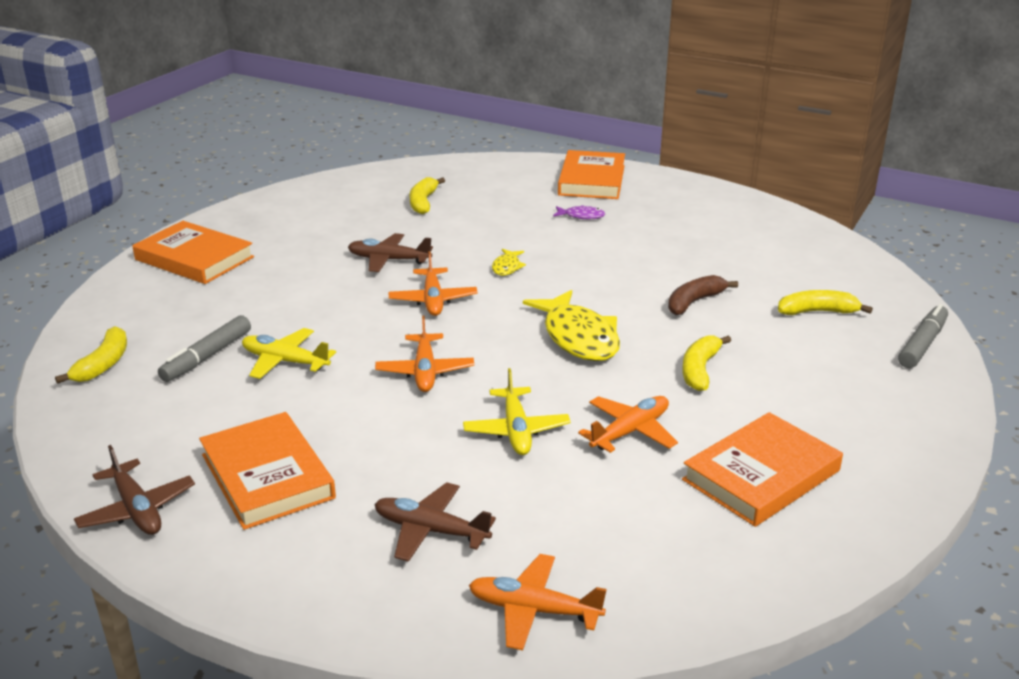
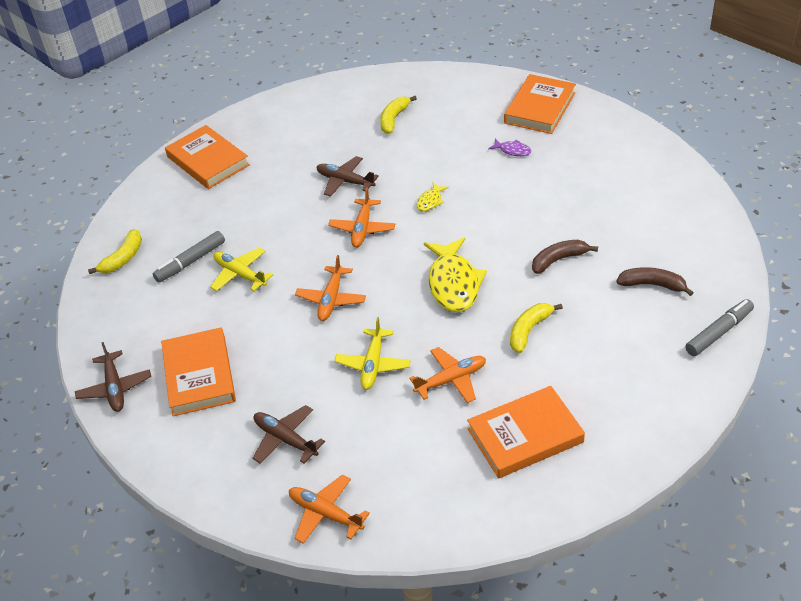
camera: 20 degrees right, 15 degrees up
yellow banana [778,290,873,315] -> brown banana [616,267,694,296]

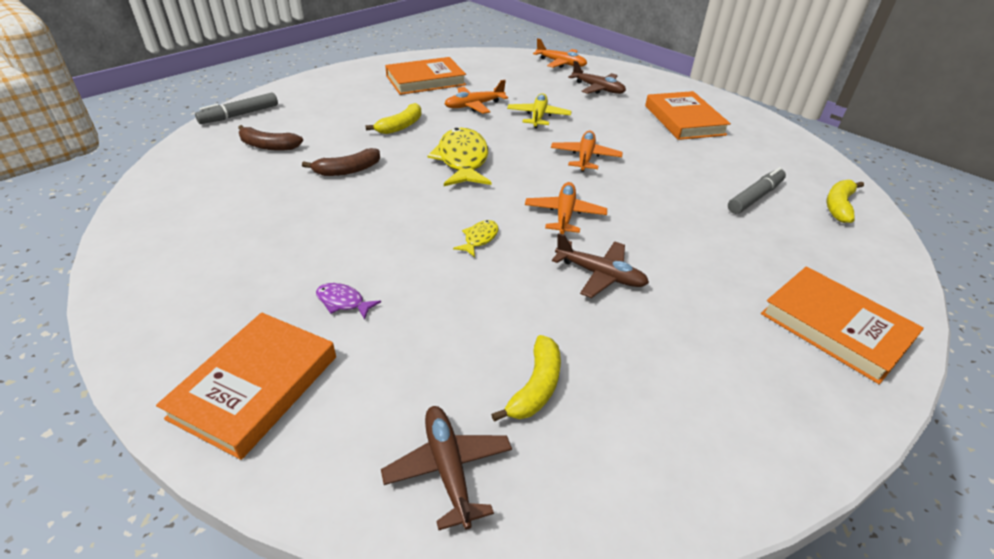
camera: 175 degrees right, 5 degrees down
brown plane [75,342,151,412] -> brown plane moved to [381,406,512,530]
yellow plane [210,247,273,291] -> none

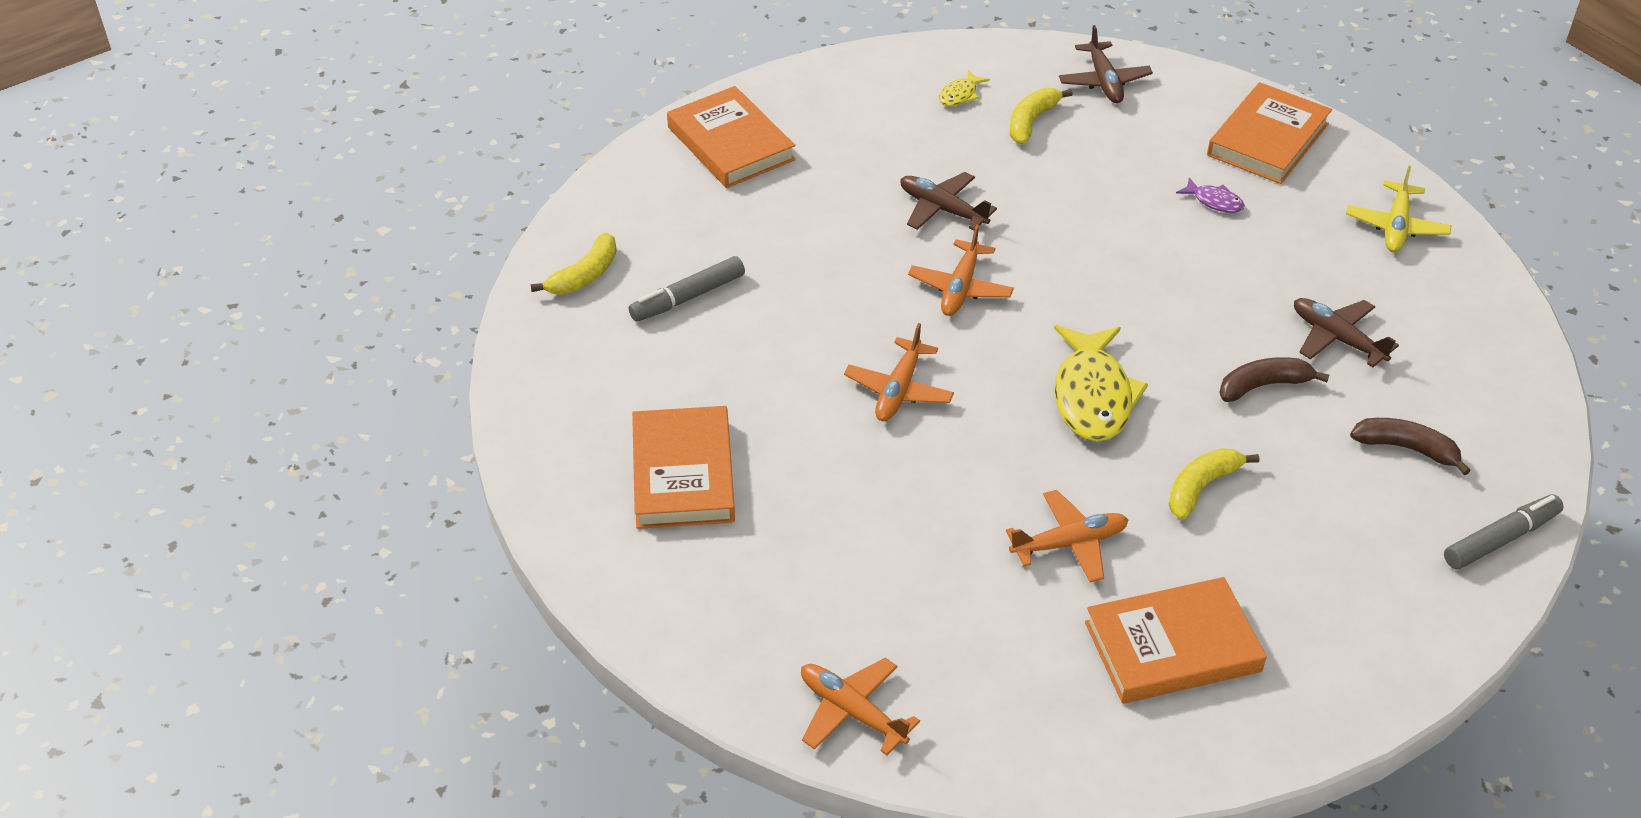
camera: 170 degrees left, 5 degrees up
yellow fish [453,220,499,257] -> yellow fish moved to [939,70,990,107]
yellow plane [507,93,571,128] -> yellow plane moved to [1346,166,1451,252]
brown plane [568,61,626,94] -> brown plane moved to [1294,298,1399,367]

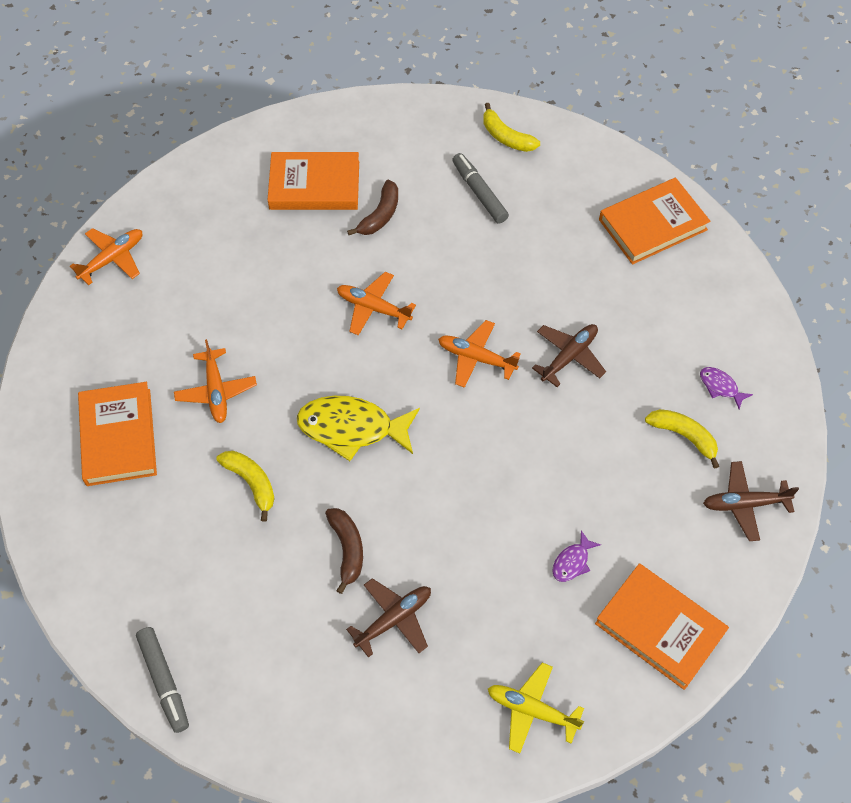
camera: 95 degrees right, 15 degrees up
yellow fish [939,70,990,107] -> purple fish [700,367,753,409]
brown banana [1350,418,1471,475] -> brown banana moved to [347,180,398,235]

